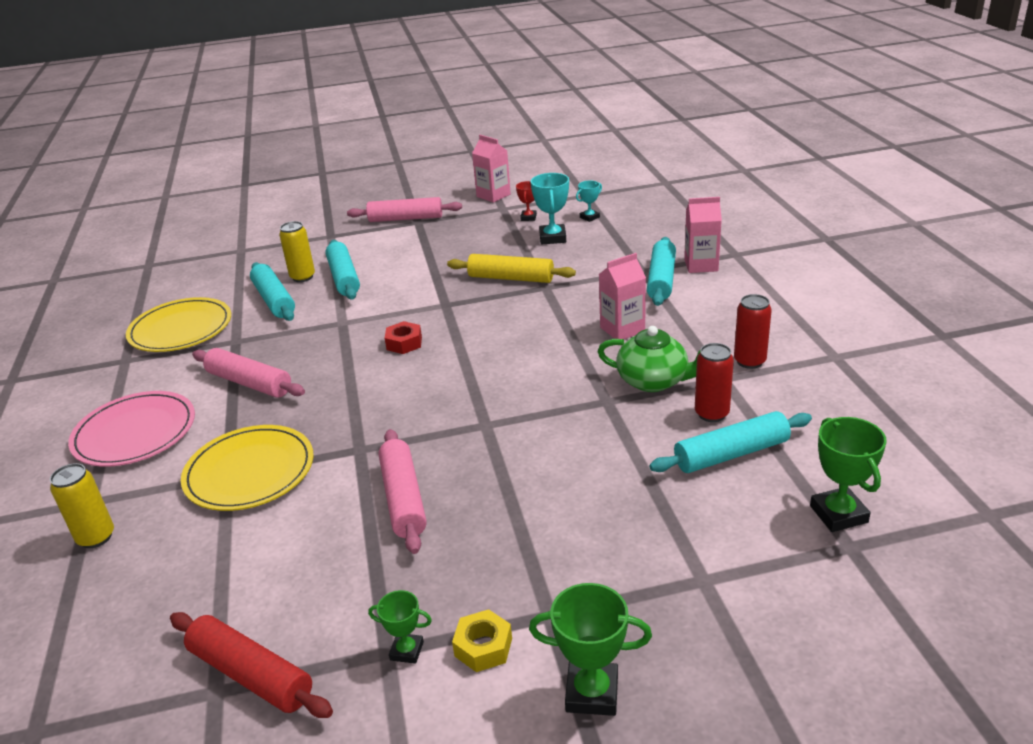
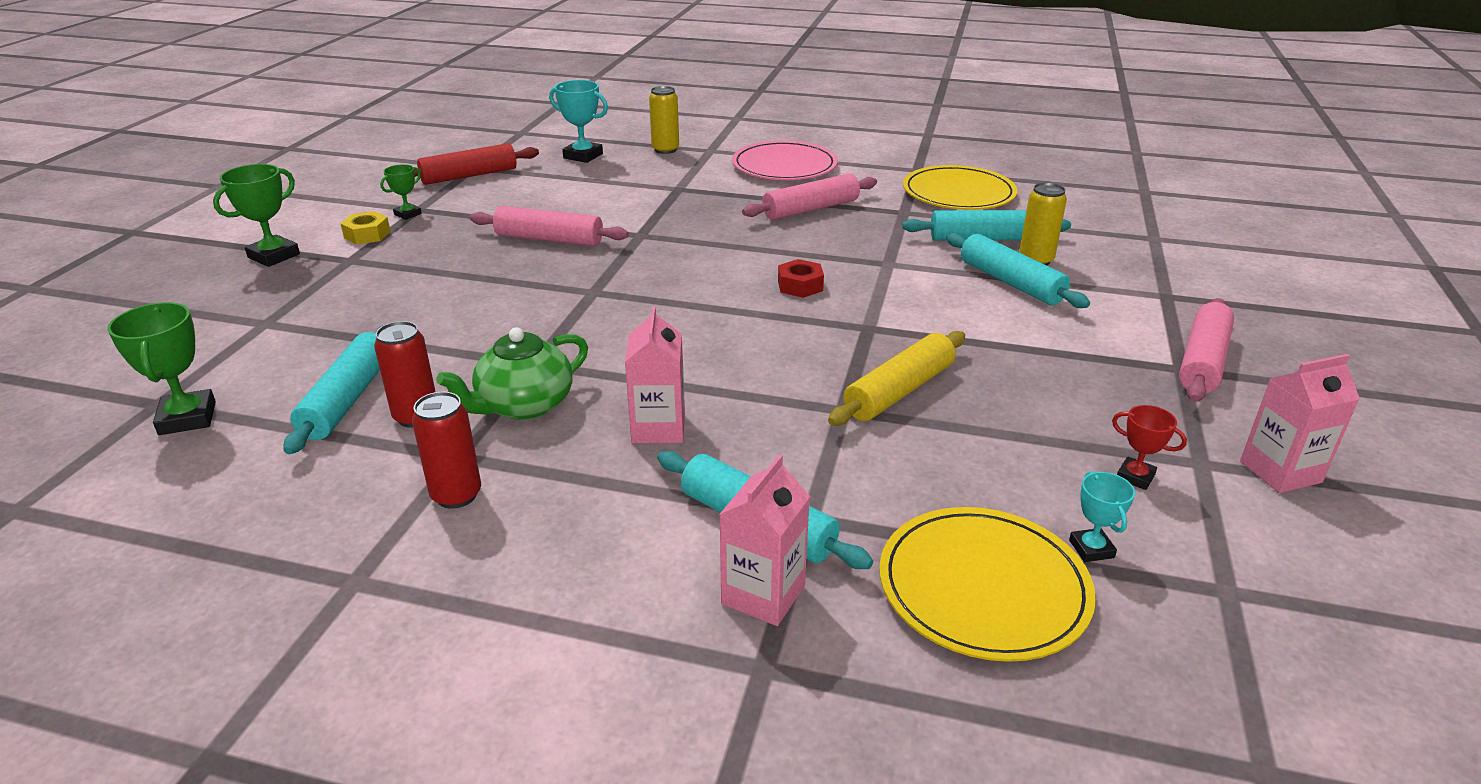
camera: 115 degrees right, 0 degrees up
yellow plate [181,425,314,511] -> yellow plate moved to [879,507,1096,662]
turquoise rolling pin [325,240,360,300] -> turquoise rolling pin turned 45 degrees clockwise [946,233,1090,308]
turquoise trophy [531,173,569,245] -> turquoise trophy moved to [549,80,608,163]
green trophy [810,417,887,532] -> green trophy turned 60 degrees clockwise [107,302,216,435]

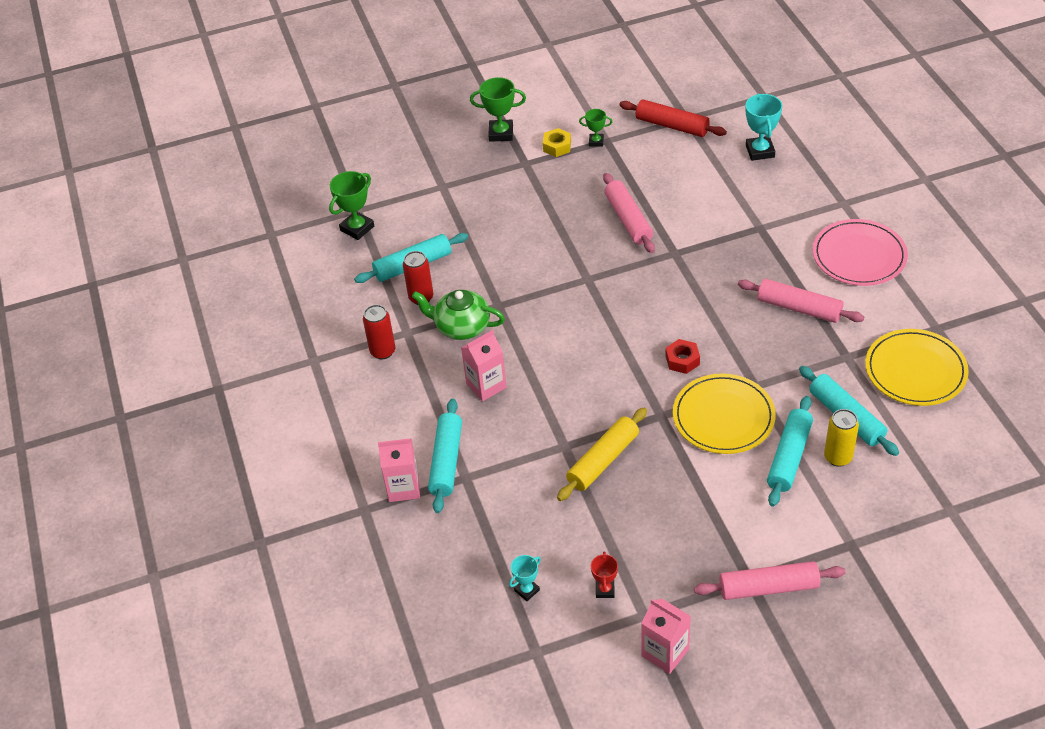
camera: 60 degrees right, 15 degrees up
yellow can [649,86,679,154] -> none
yellow rolling pin [828,331,965,426] -> yellow rolling pin turned 60 degrees counterclockwise [557,408,647,501]
yellow plate [879,507,1096,662] -> yellow plate moved to [673,373,776,454]

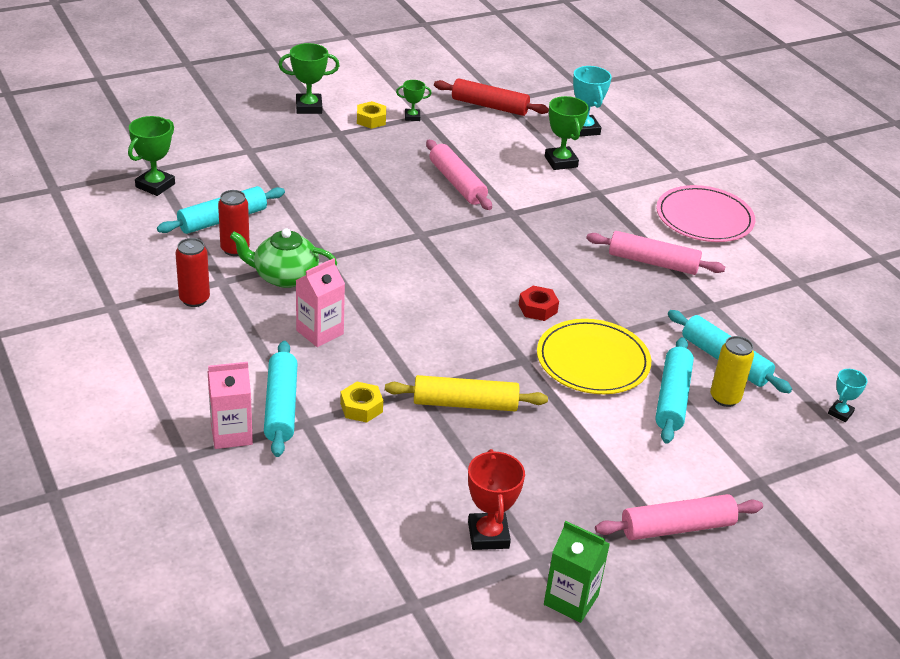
camera: 15 degrees left, 10 degrees down
turquoise trophy [509,555,541,601] -> turquoise trophy moved to [828,369,867,422]
yellow rolling pin [557,408,647,501] -> yellow rolling pin turned 60 degrees clockwise [385,375,548,411]
red trophy [591,552,618,598] -> red trophy [468,449,525,550], size x1.69
pink carton [641,598,691,674] -> green carton [544,521,610,623]
yellow plate [865,329,969,406] -> none
none -> yellow nut [340,382,383,423]
none -> green trophy [545,96,589,170]

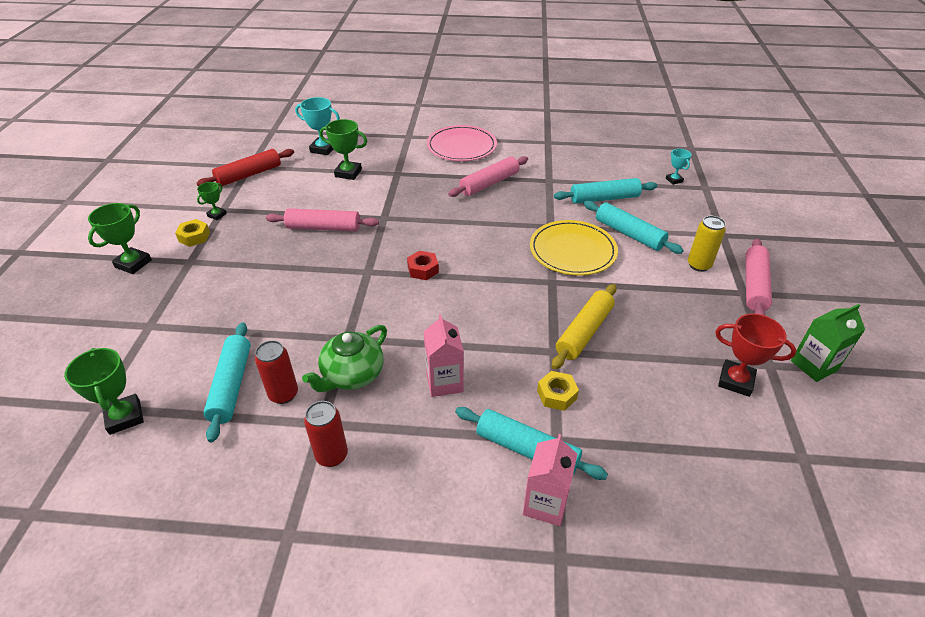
camera: 55 degrees left, 5 degrees up
red nut [519,286,559,321] -> red nut moved to [407,251,439,280]
yellow can [710,336,754,407] -> yellow can moved to [688,216,726,272]

